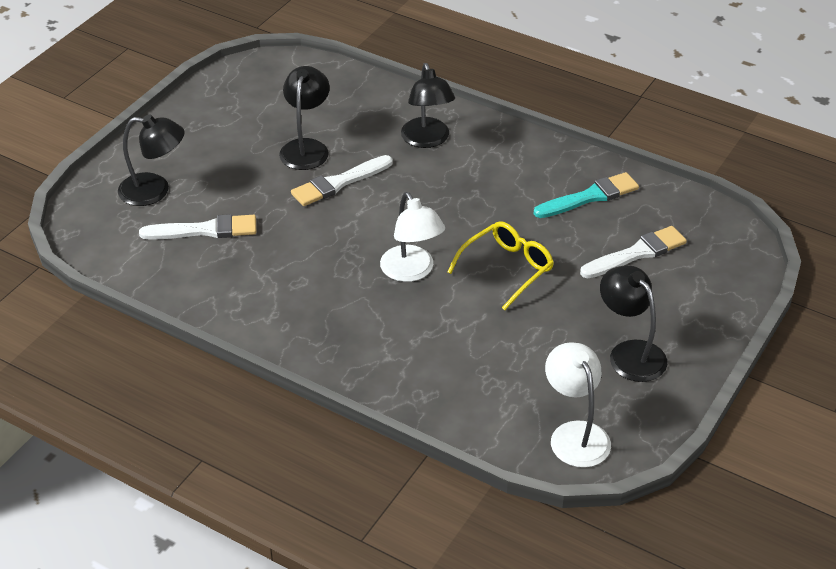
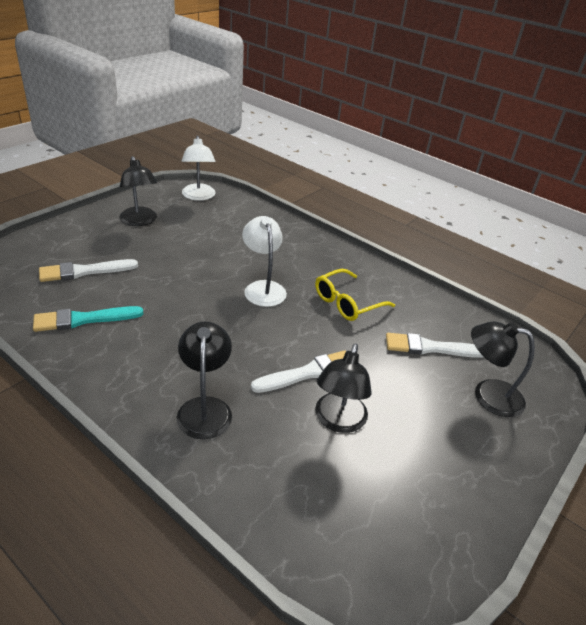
camera: 175 degrees left, 5 degrees down
yellow glasses [447,221,554,310] -> yellow glasses moved to [315,269,395,321]

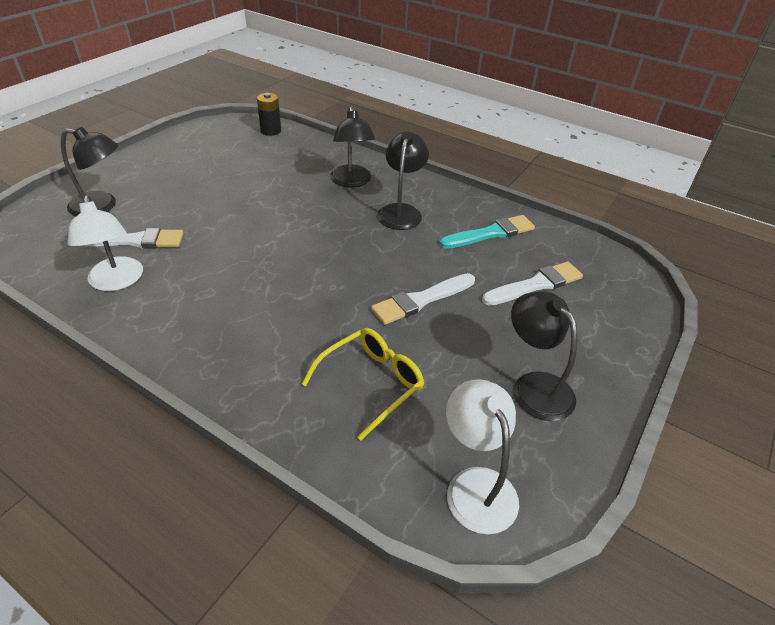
camera: 175 degrees right, 5 degrees up
white lamp [242,216,287,307] -> white lamp moved to [67,195,143,291]
white brush [251,350,346,393] -> white brush moved to [371,273,475,325]
yellow glasses [315,269,395,321] -> yellow glasses moved to [302,328,424,440]
black lamp [315,343,372,433] -> black lamp moved to [377,132,429,230]
none -> black battery [257,93,281,136]

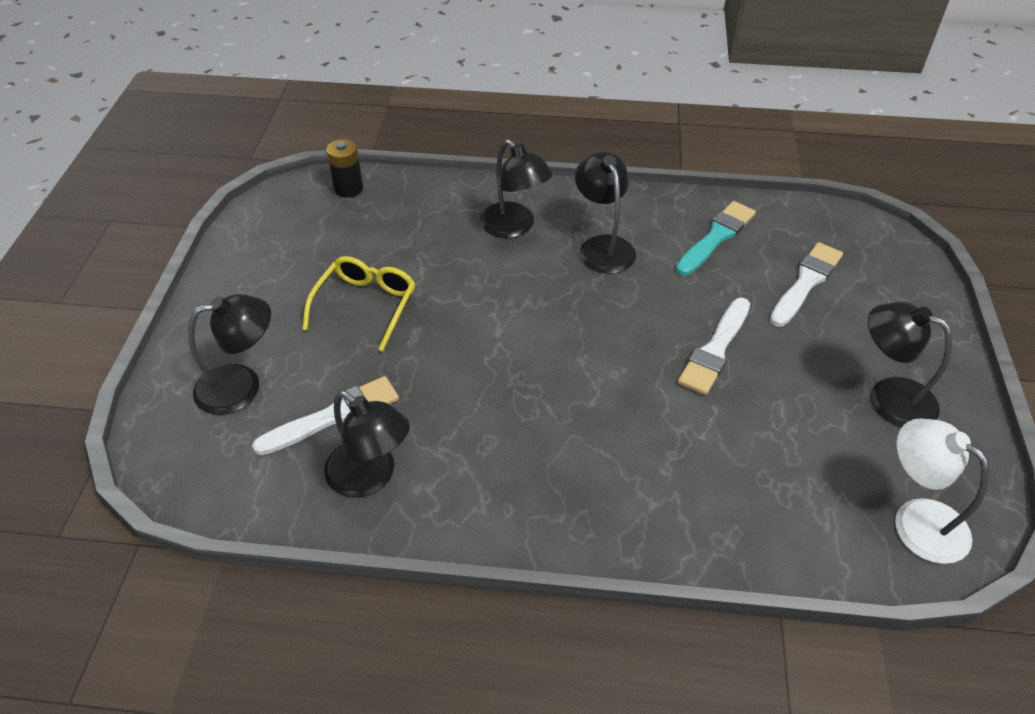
camera: 25 degrees left, 5 degrees up
white lamp [67,195,143,291] -> black lamp [324,390,410,498]
yellow glasses [302,328,424,440] -> yellow glasses moved to [302,256,415,351]

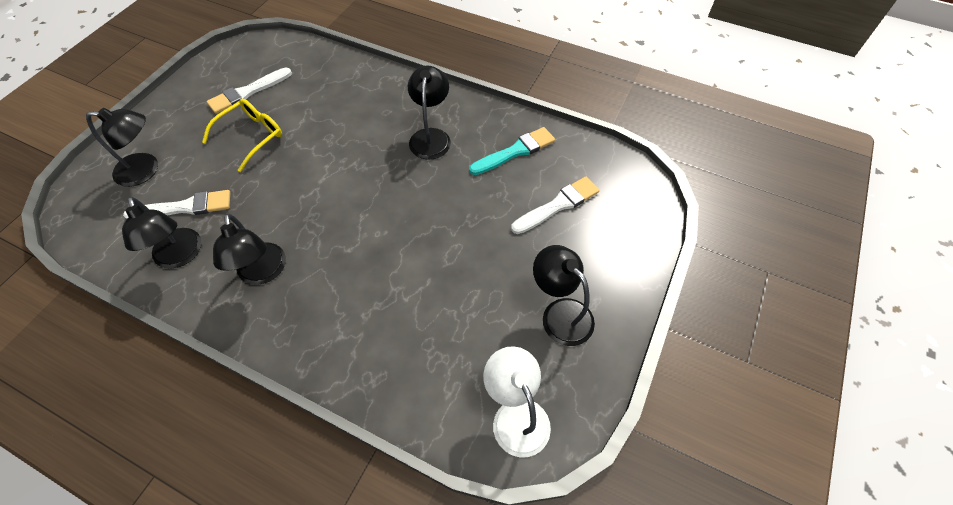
camera: 20 degrees right, 10 degrees up
black battery [326,139,363,198] -> none
black lamp [480,139,553,238] -> black lamp moved to [213,213,286,285]
white brush [678,298,750,395] -> white brush moved to [206,68,292,114]

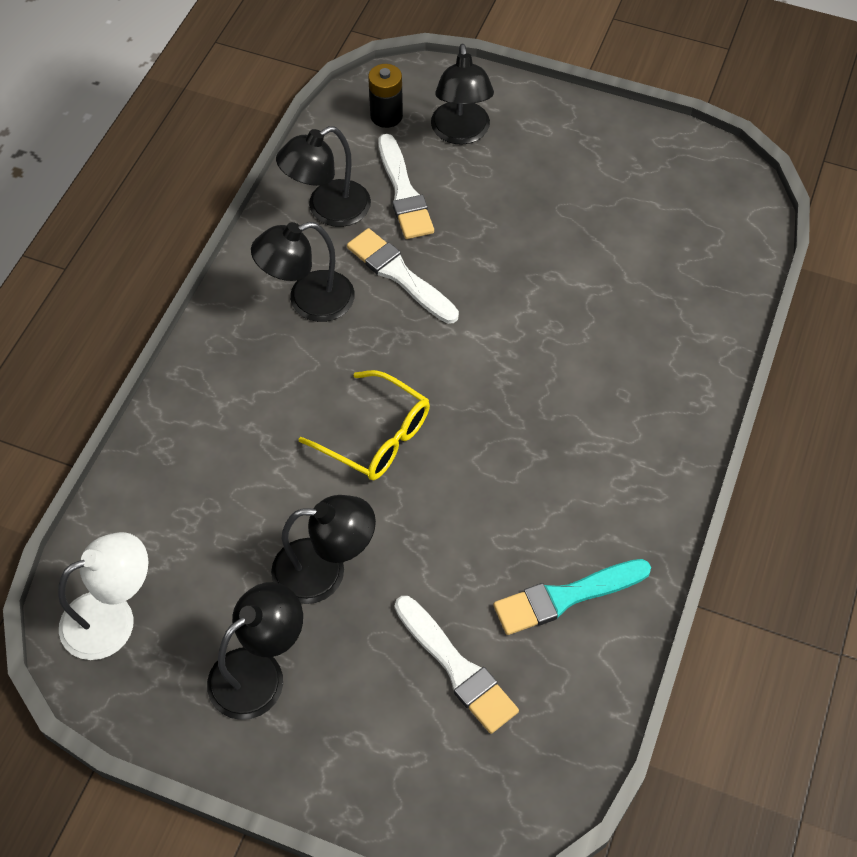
camera: 85 degrees right, 0 degrees up
yellow glasses [202,99,282,172] -> yellow glasses moved to [299,370,430,480]
white brush [206,68,292,114] -> white brush moved to [347,228,459,324]
black lamp [408,66,451,160] -> black lamp moved to [271,495,376,604]
turquoise brush [469,127,555,175] -> turquoise brush turned 105 degrees clockwise [493,559,651,635]
none -> black battery [368,64,403,128]

